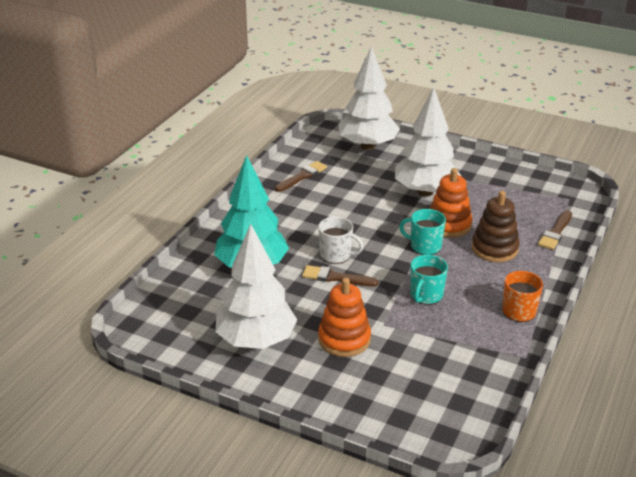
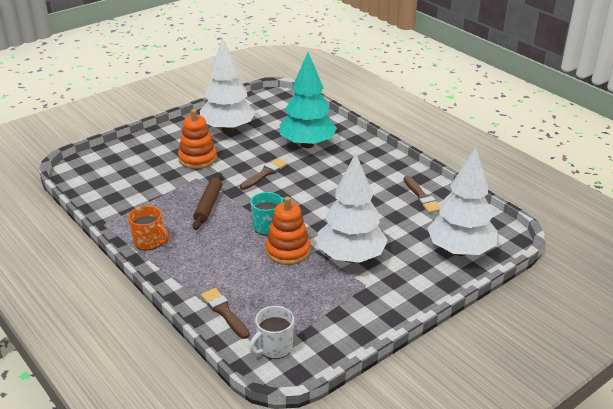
camera: 115 degrees right, 0 degrees up
white mug [318,217,363,264] -> white mug moved to [249,306,294,359]
turquoise mug [410,255,448,305] -> brown rolling pin [193,173,223,230]
brown stacking toy [472,191,520,262] -> none

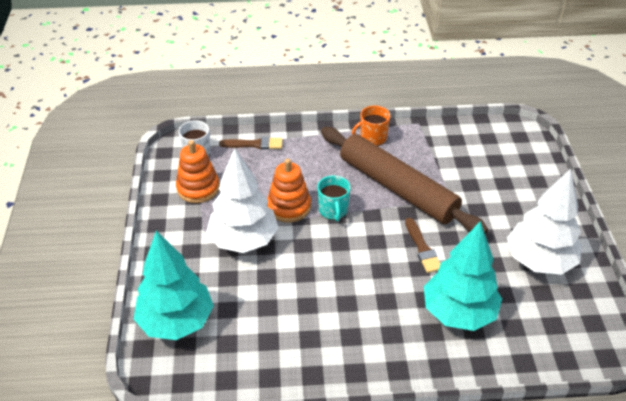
camera: 125 degrees right, 10 degrees up
orange stacking toy [178,109,217,169] -> orange stacking toy moved to [176,140,220,203]
brown rolling pin [193,173,223,230] -> brown rolling pin [321,127,488,234], size x2.12
brown brush [404,176,440,213] -> none
white tree [427,147,498,256] -> turquoise tree [134,230,214,340]

